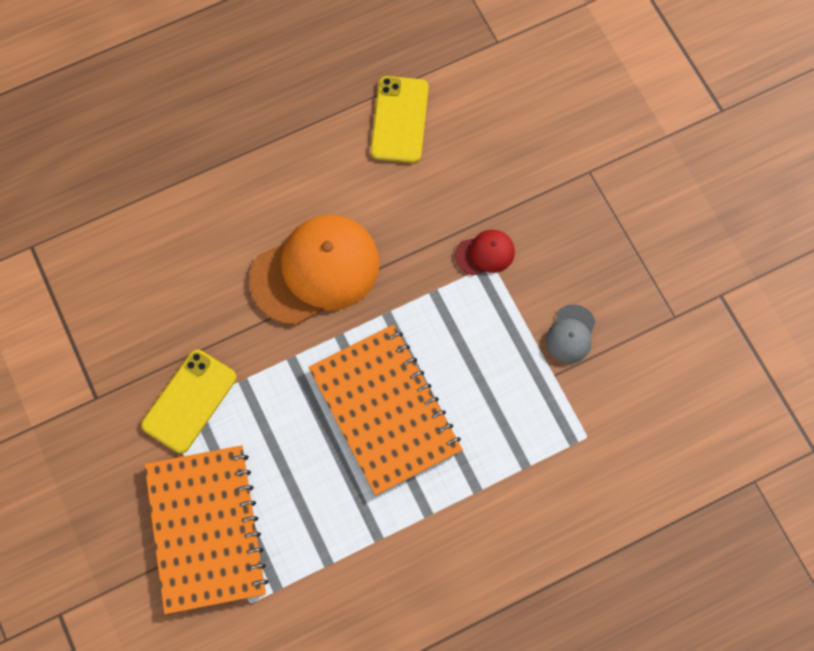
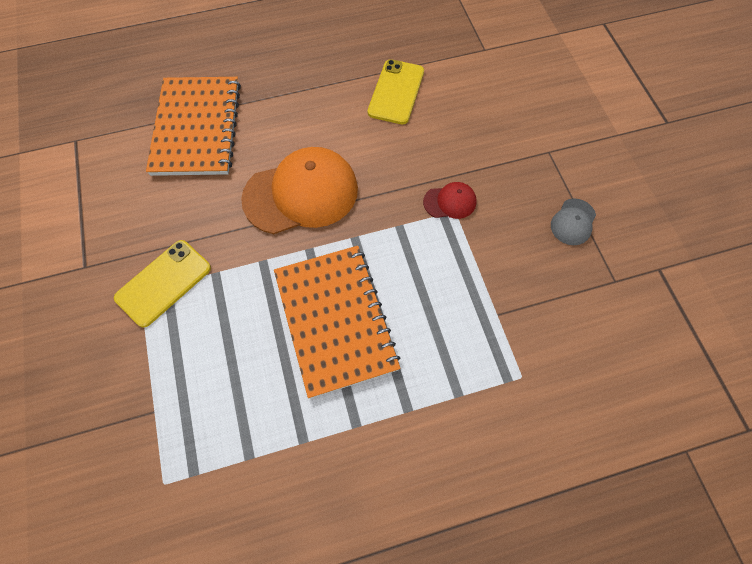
camera: 10 degrees right, 5 degrees down
orange notebook [144,445,269,614] -> orange notebook moved to [146,77,241,176]
grey cap [546,304,595,363] -> grey cap moved to [551,198,596,245]

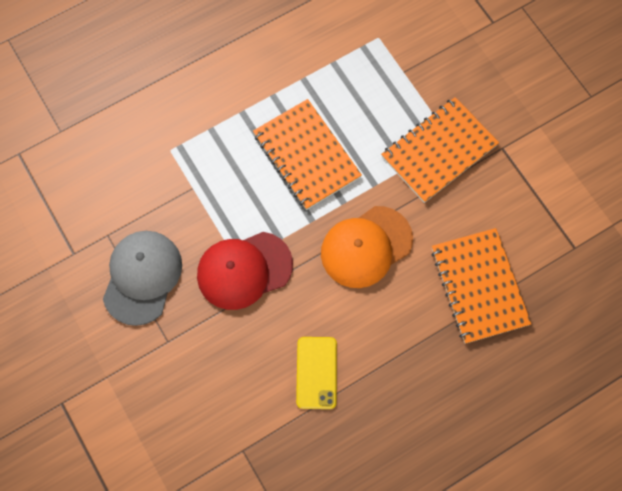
camera: 165 degrees right, 5 degrees up
yellow phone [114,240,211,328] -> orange notebook [381,97,499,203]
red cap [423,182,477,219] -> red cap [197,232,293,310], size x2.20
grey cap [551,198,596,245] -> grey cap [103,231,182,326], size x2.20

